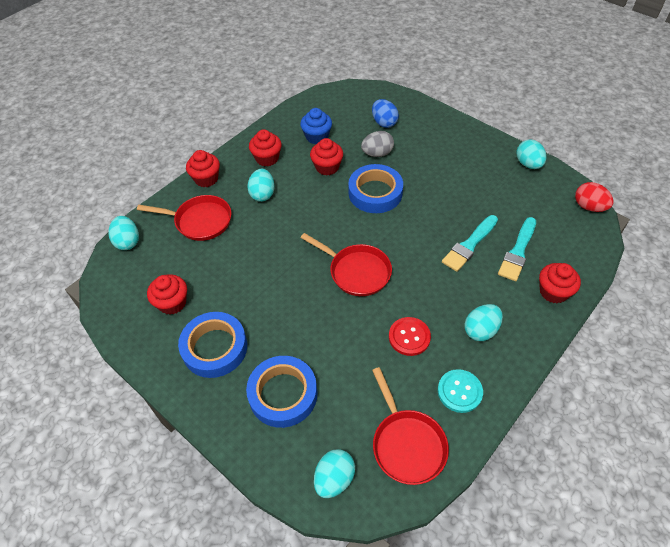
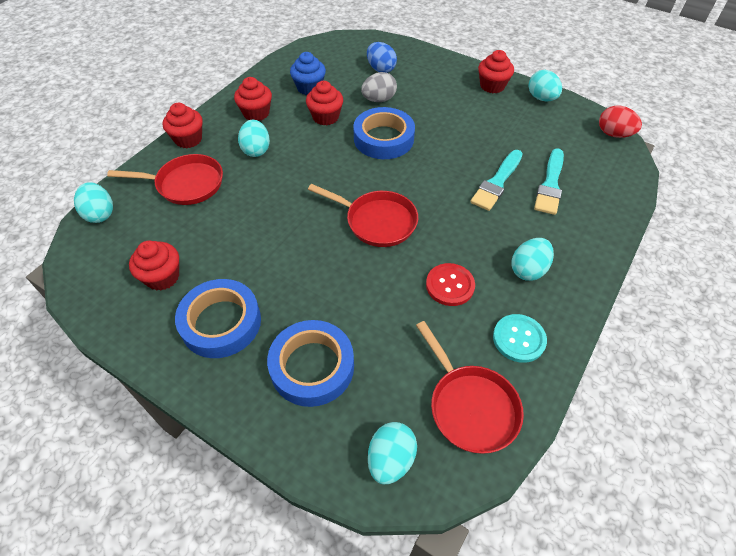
camera: 10 degrees left, 0 degrees up
red cupcake [539,263,581,303] -> red cupcake moved to [478,50,514,93]

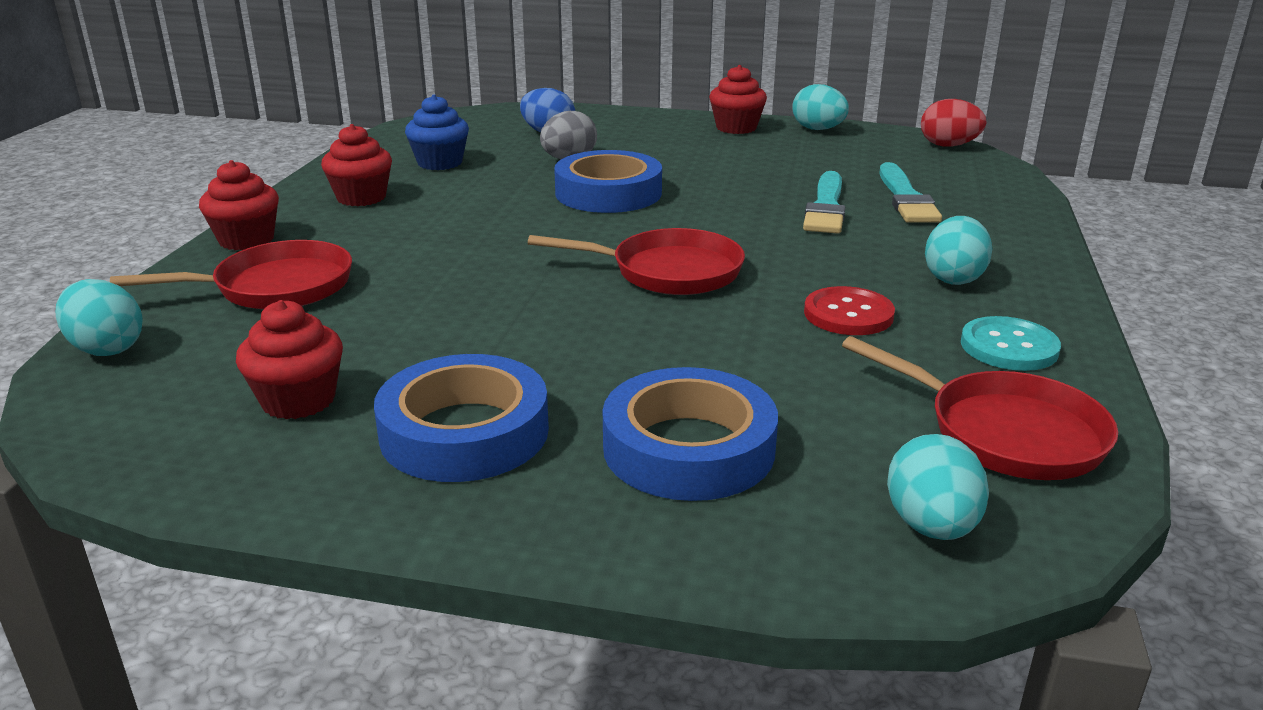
camera: 20 degrees left, 25 degrees down
turquoise egg [238,120,270,157] -> none
red cupcake [306,81,343,126] -> none

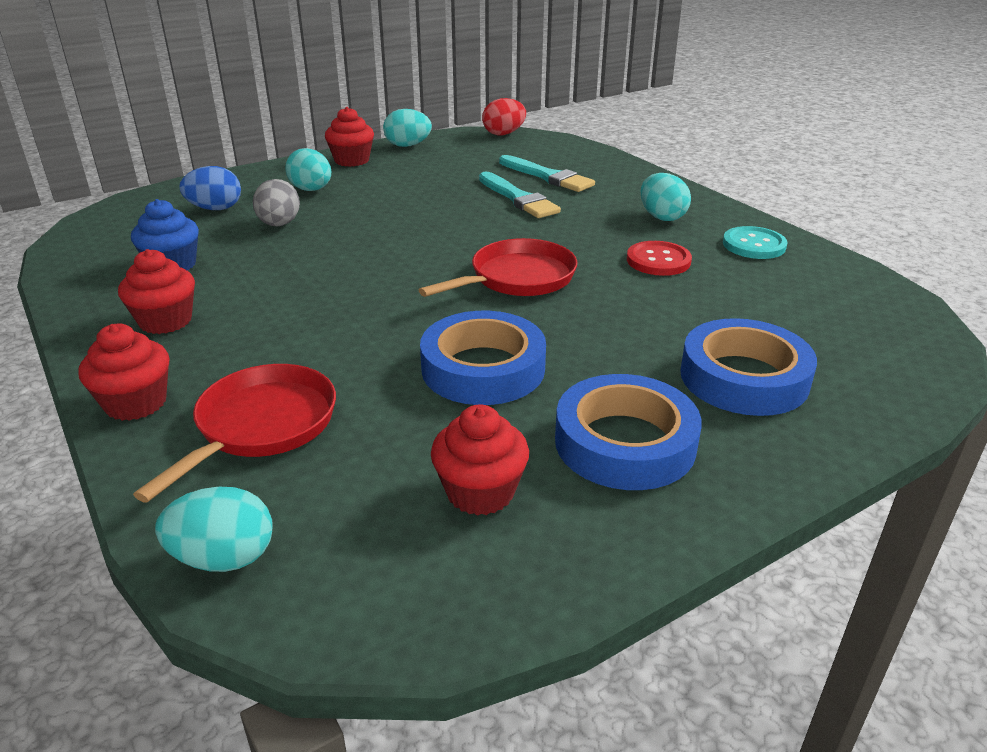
camera: 45 degrees left, 5 degrees up
blue tape [554,150,662,213] -> blue tape moved to [420,311,546,405]
red pan [842,336,1118,480] -> none
turquoise egg [887,434,989,540] -> turquoise egg moved to [285,148,331,191]

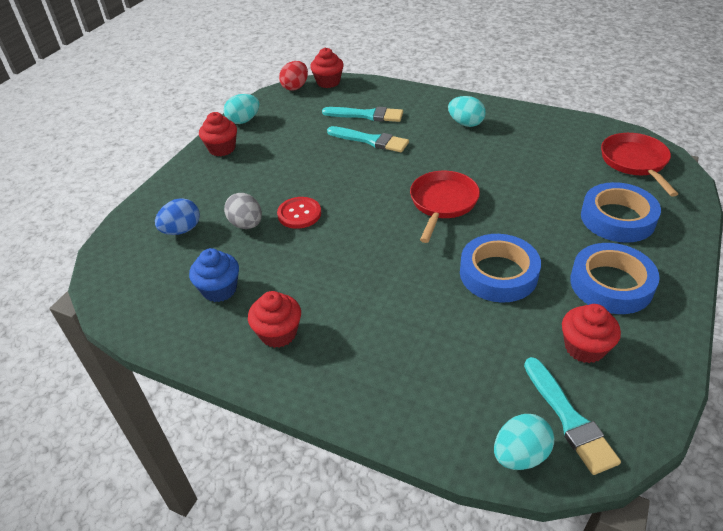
camera: 30 degrees left, 10 degrees up
red cupcake [79,324,170,421] -> red cupcake moved to [310,48,344,88]
red pan [133,364,336,503] -> red pan moved to [601,133,678,197]
turquoise egg [285,148,331,191] -> none
red button [627,241,692,276] -> red button moved to [277,197,321,229]
turquoise button [723,226,787,259] -> none
none -> turquoise brush [524,357,621,475]

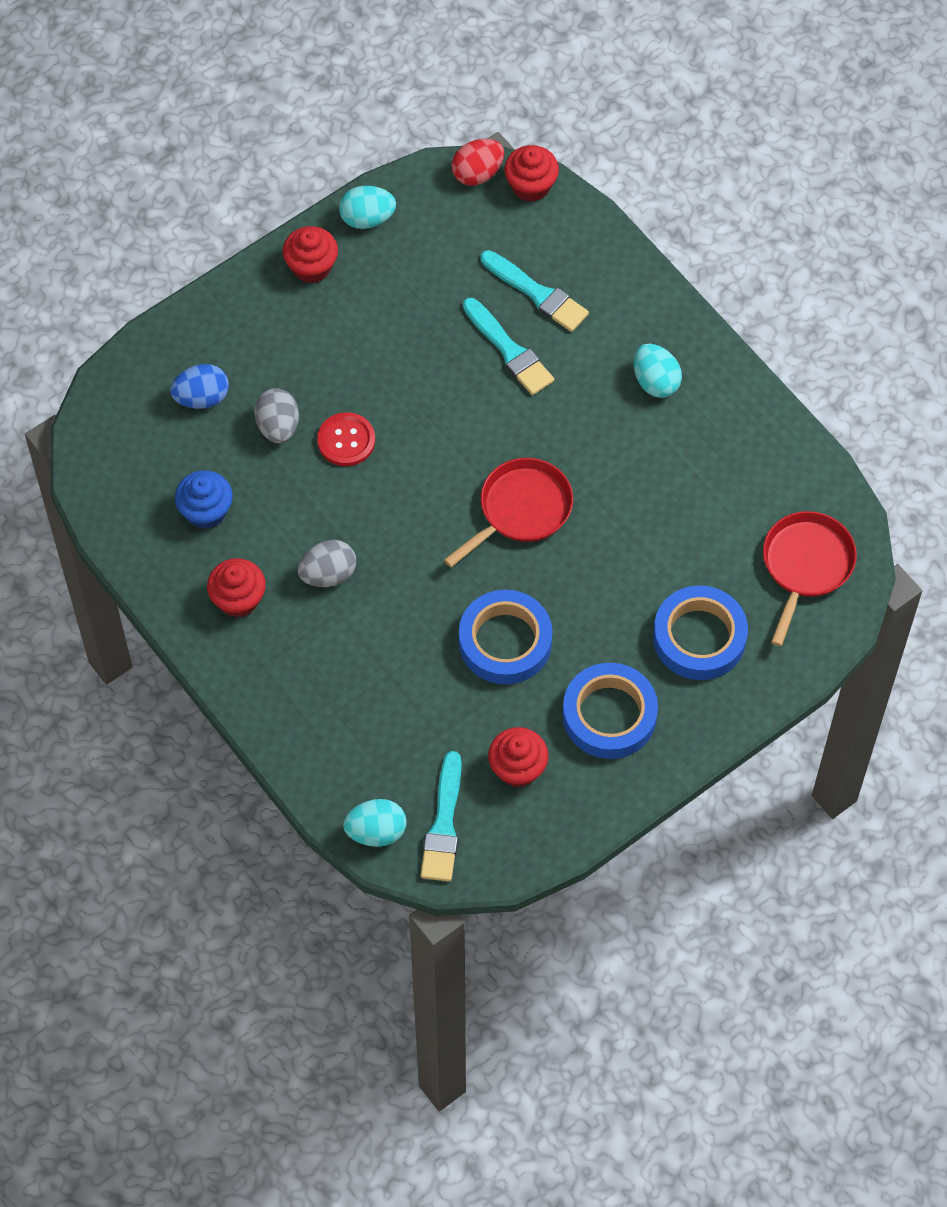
camera: 25 degrees right, 20 degrees up
none -> grey egg [298,540,356,587]

